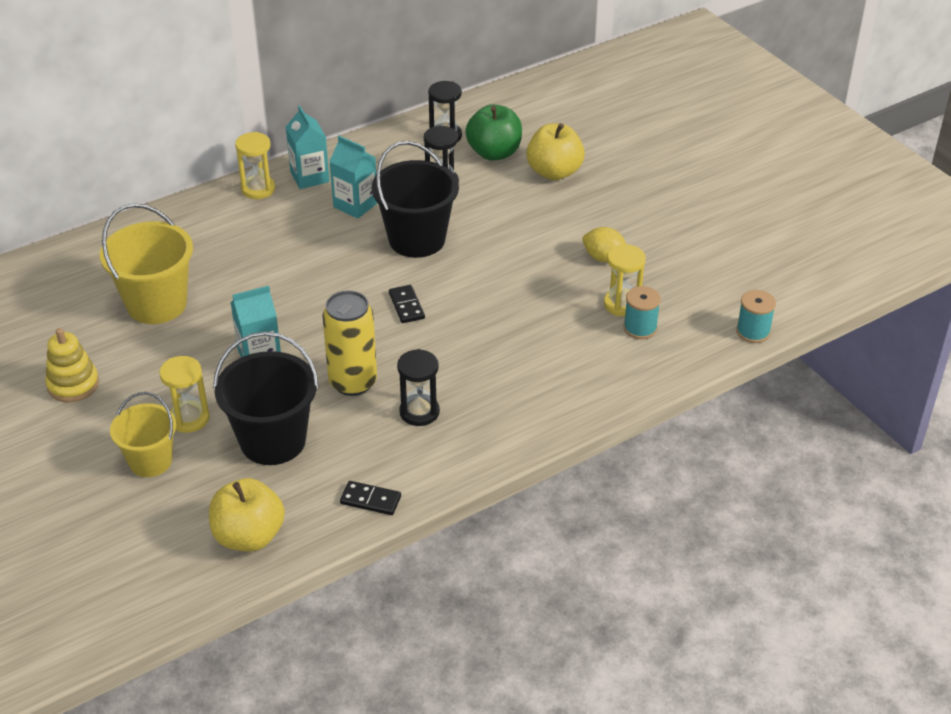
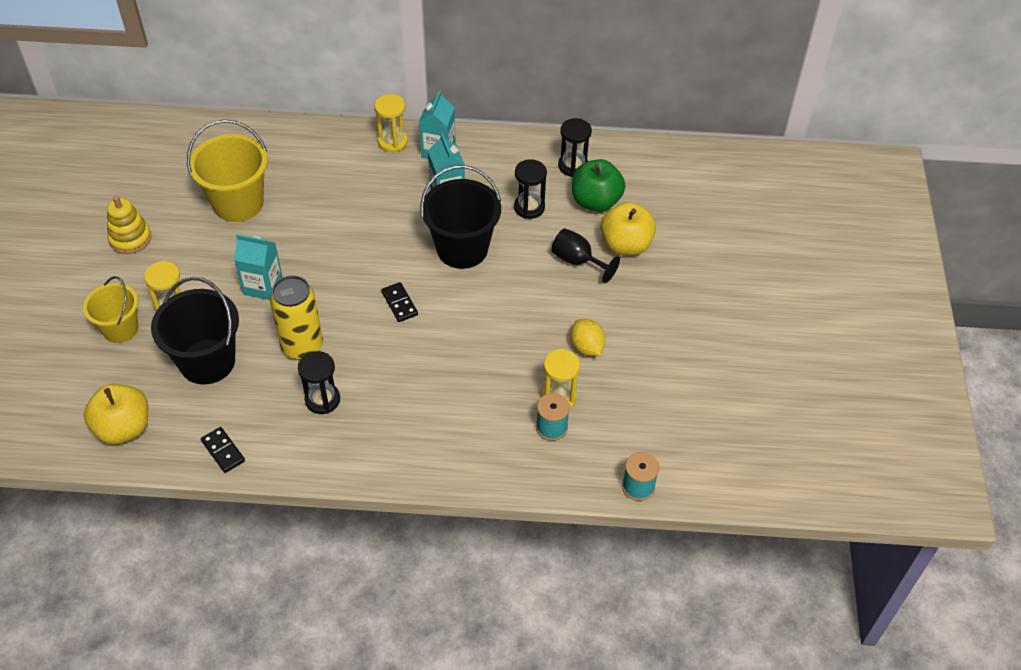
camera: 35 degrees right, 10 degrees up
black domino [389,285,425,323] -> black domino turned 45 degrees counterclockwise [381,282,418,322]
none -> black goblet [551,228,620,283]

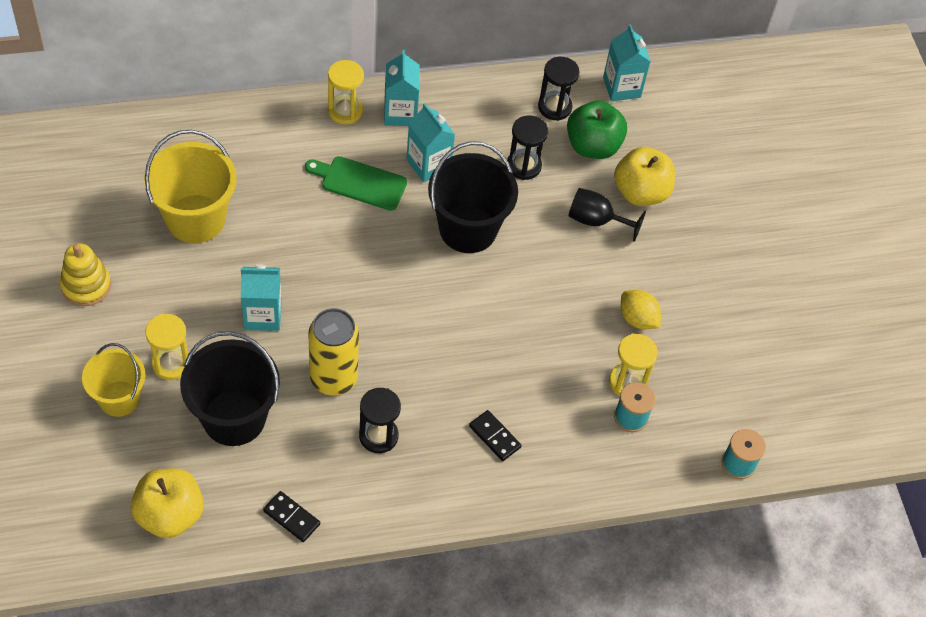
camera: 20 degrees left, 5 degrees up
black domino [381,282,418,322] -> black domino moved to [469,410,522,461]
none -> green cutting board [305,156,407,211]
none -> turquoise carton [603,25,651,101]

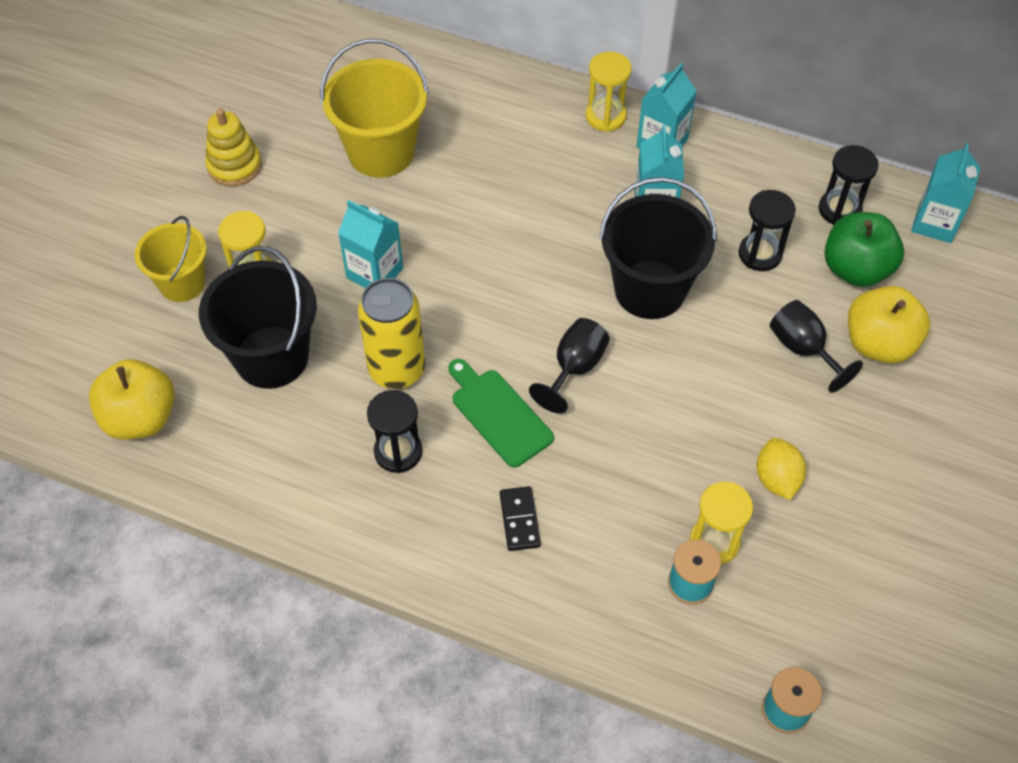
camera: 40 degrees right, 0 degrees up
black domino [263,491,320,542] -> none
green cutting board [305,156,407,211] -> green cutting board moved to [448,359,554,468]
none -> black goblet [529,318,610,414]

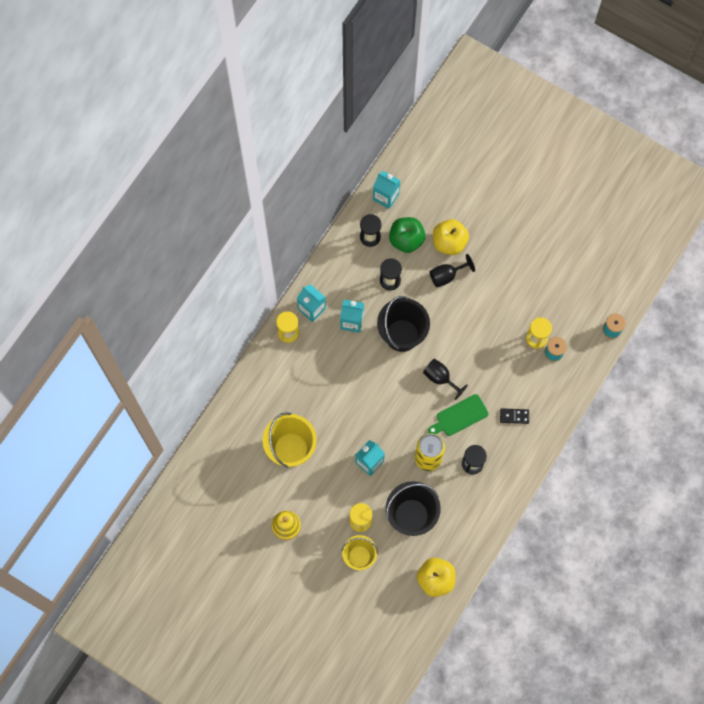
camera: 80 degrees left, 15 degrees up
yellow lemon [757,438,806,500] -> none

